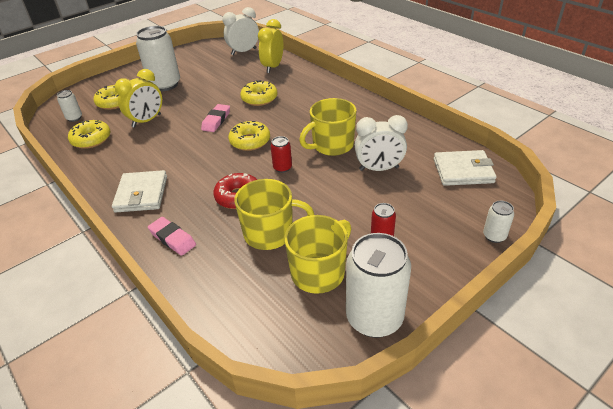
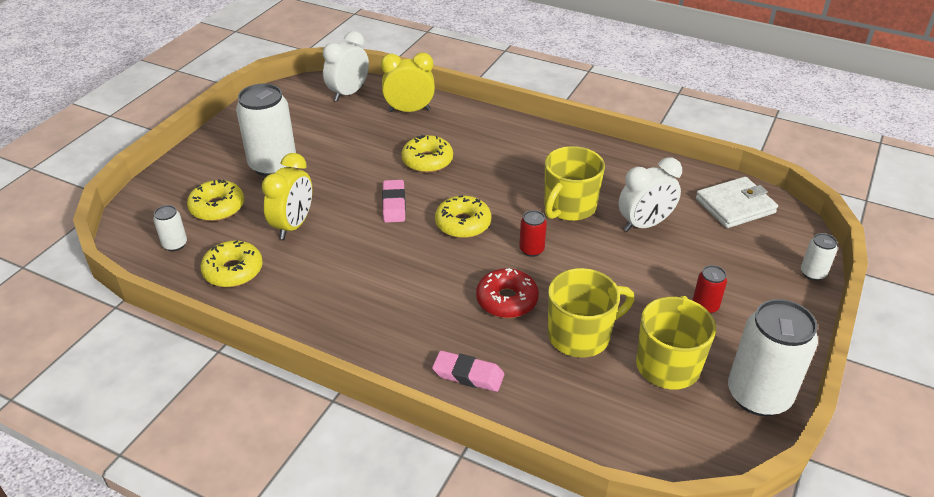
camera: 25 degrees left, 0 degrees up
white wallet [112,170,167,212] -> none
yellow clock [258,19,283,73] -> yellow clock turned 90 degrees clockwise [381,52,435,112]

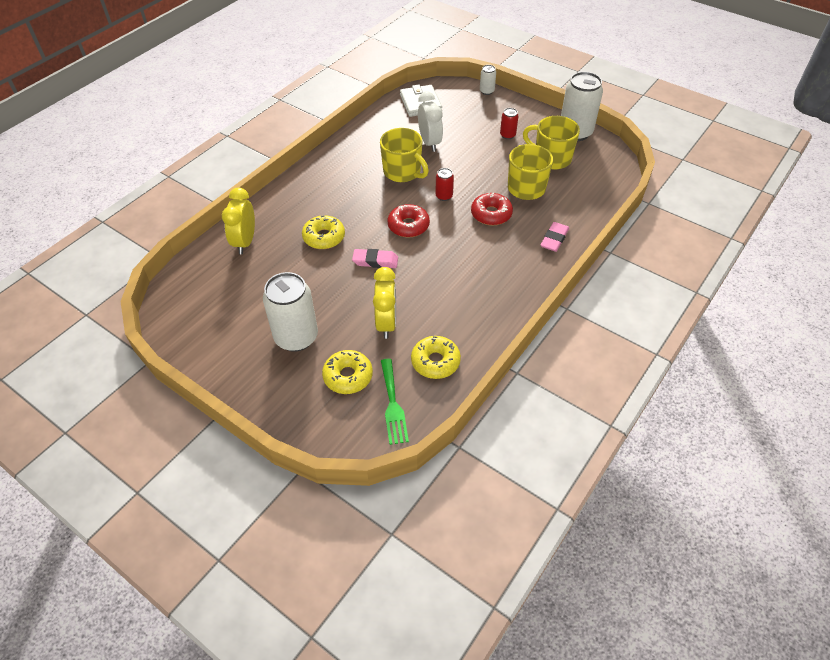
camera: 80 degrees left, 10 degrees up
white can [153,205,187,251] -> green fork [381,359,409,445]
yellow clock [262,153,312,239] -> yellow clock turned 60 degrees clockwise [373,267,396,339]
white clock [323,31,369,102] -> none
yellow donut [435,195,491,238] -> red donut [388,204,430,237]

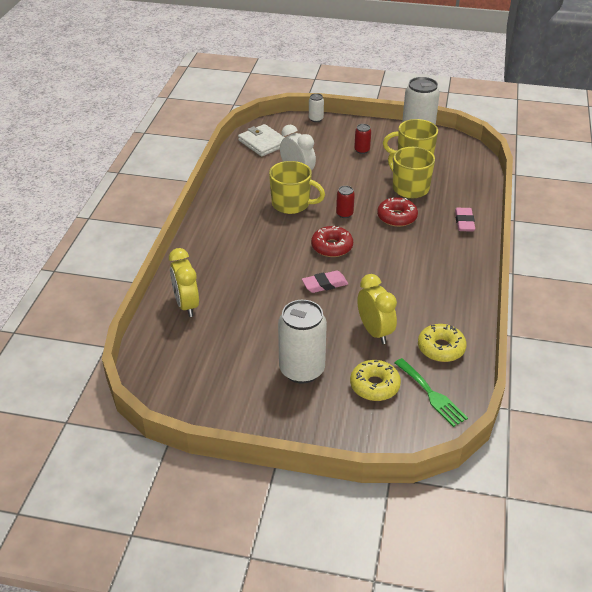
camera: 25 degrees left, 10 degrees down
yellow donut [302,215,345,249] -> none

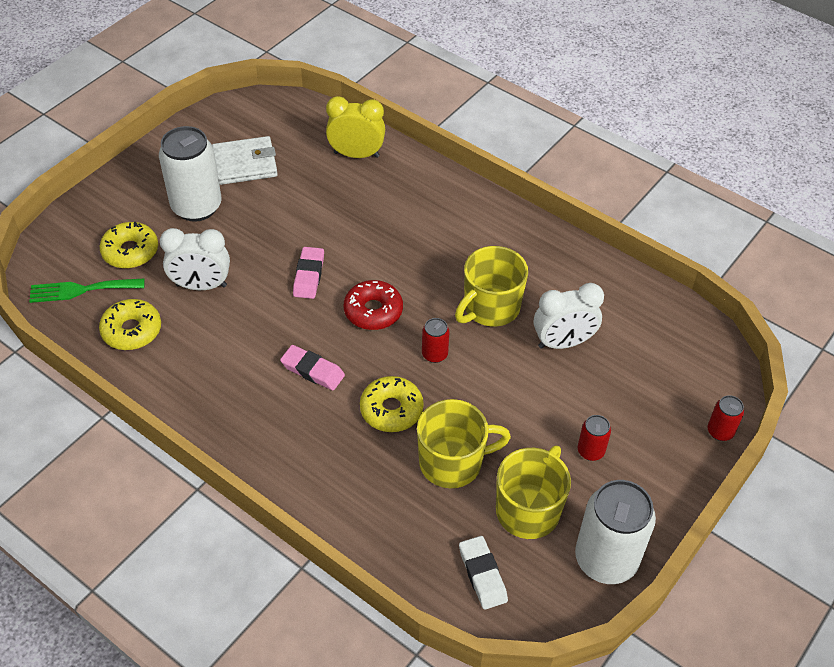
camera: 115 degrees right, 10 degrees up
white wallet [238,124,285,157] -> white wallet moved to [212,136,278,185]
white can [309,93,324,122] -> red can [707,395,744,441]
yellow clock [357,274,397,344] -> white clock [160,228,230,290]
red donut [377,197,418,227] -> yellow donut [360,376,424,432]
pink eraser [455,208,475,232] -> pink eraser moved to [280,345,345,391]
none -> white eraser [459,536,508,610]

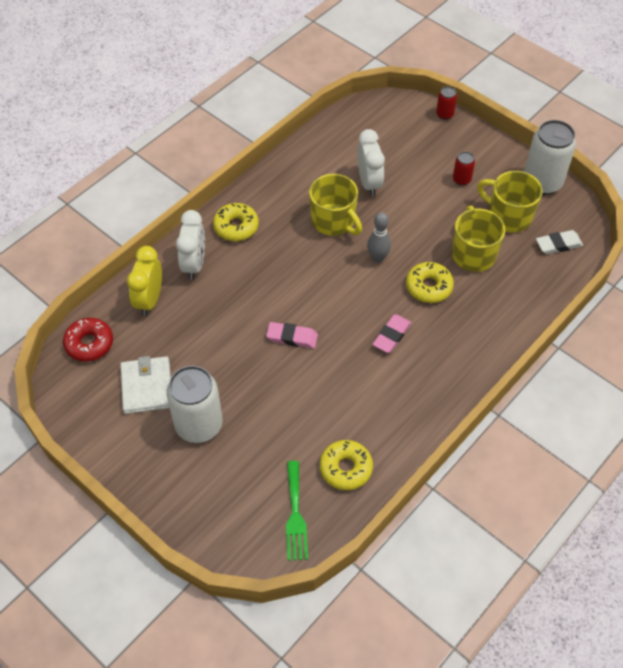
camera: 85 degrees left, 5 degrees up
yellow donut [100,222,158,269] -> yellow donut moved to [213,203,259,241]
white clock [160,228,230,290] -> white clock moved to [176,210,205,280]
red donut [344,280,403,330] -> red donut moved to [63,318,113,362]
red can [422,318,450,363] -> grey bowling pin [367,212,391,263]

